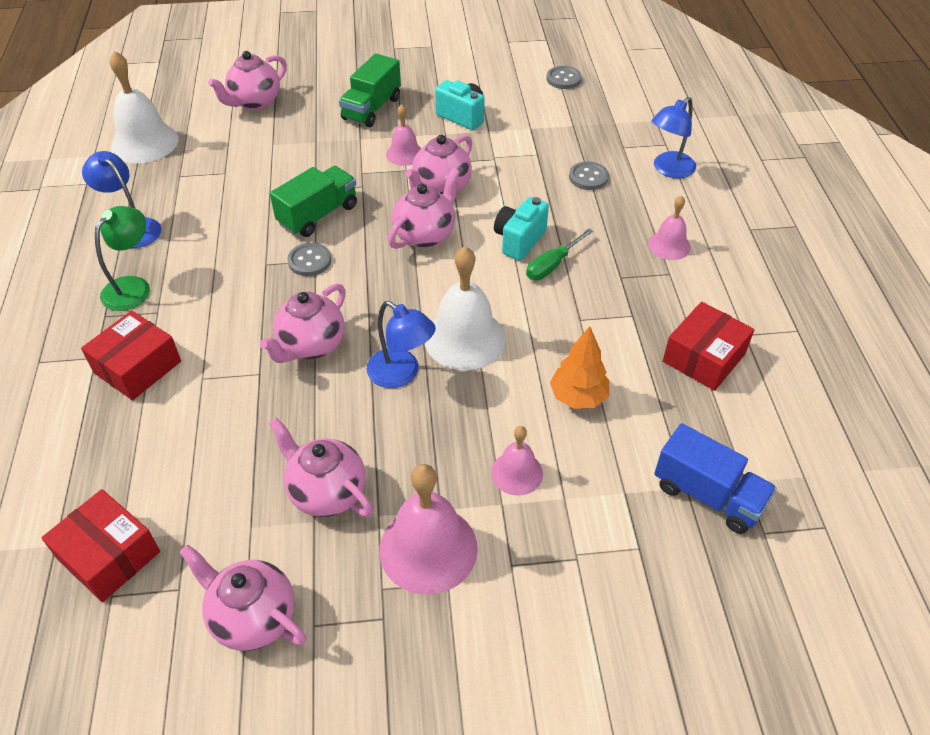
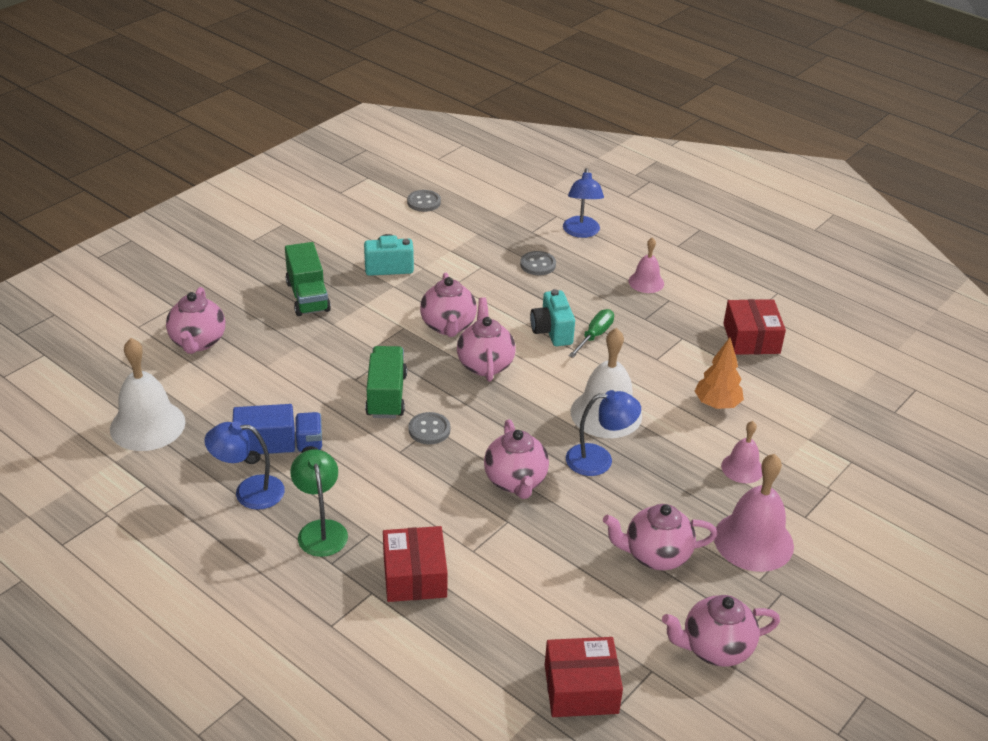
camera: 45 degrees left, 10 degrees down
pink bell [386,104,421,166] -> none
green screwdriver [526,229,593,280] -> green screwdriver turned 150 degrees counterclockwise [568,309,614,358]
blue truck [654,423,777,534] -> blue truck moved to [233,404,322,464]

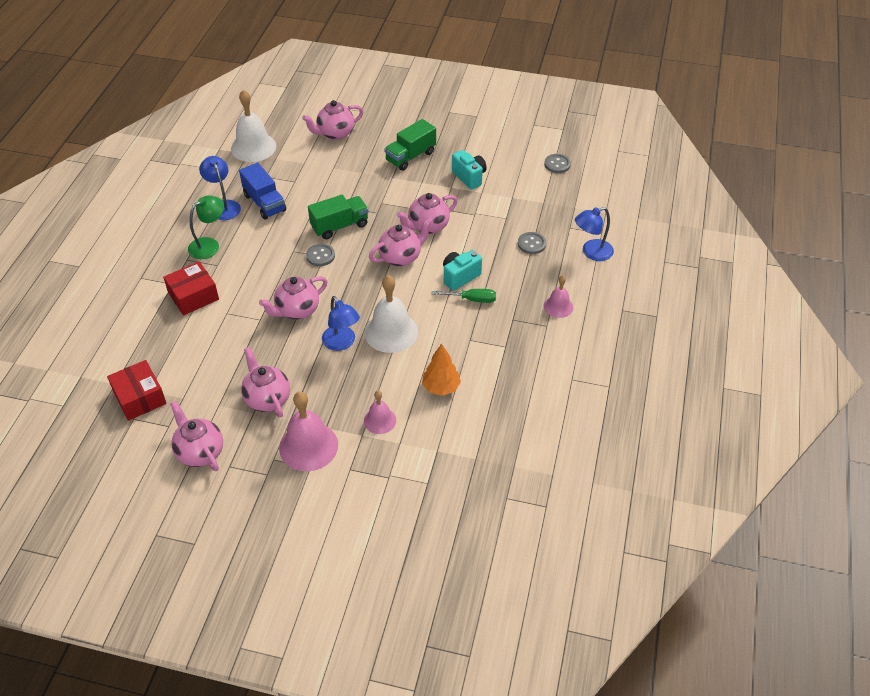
camera: 65 degrees right, 10 degrees up
red box [723,299,786,355] -> none

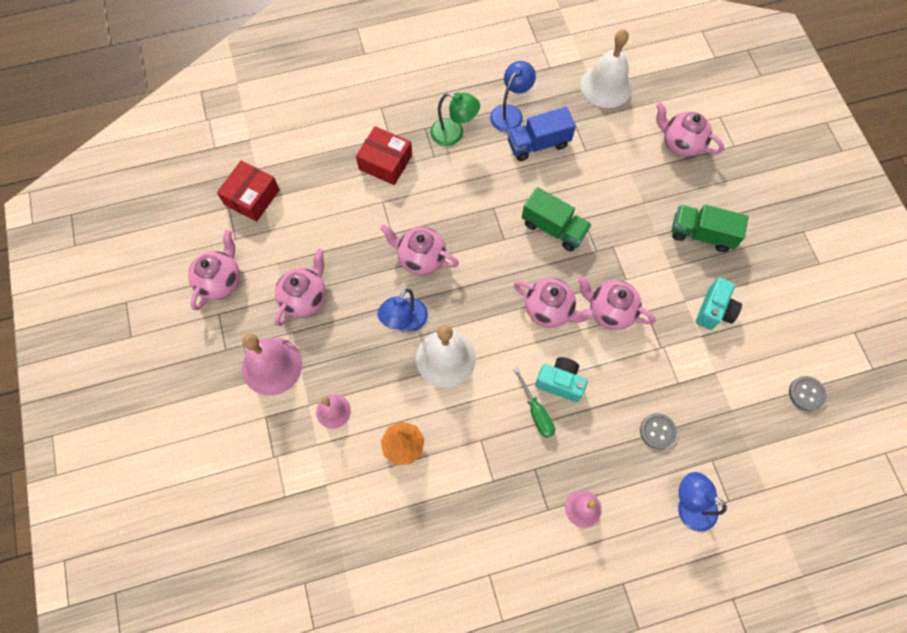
camera: 60 degrees right, 20 degrees up
blue truck [239,163,286,219] -> blue truck turned 45 degrees clockwise [507,107,576,161]
grey button [306,244,335,266] -> none

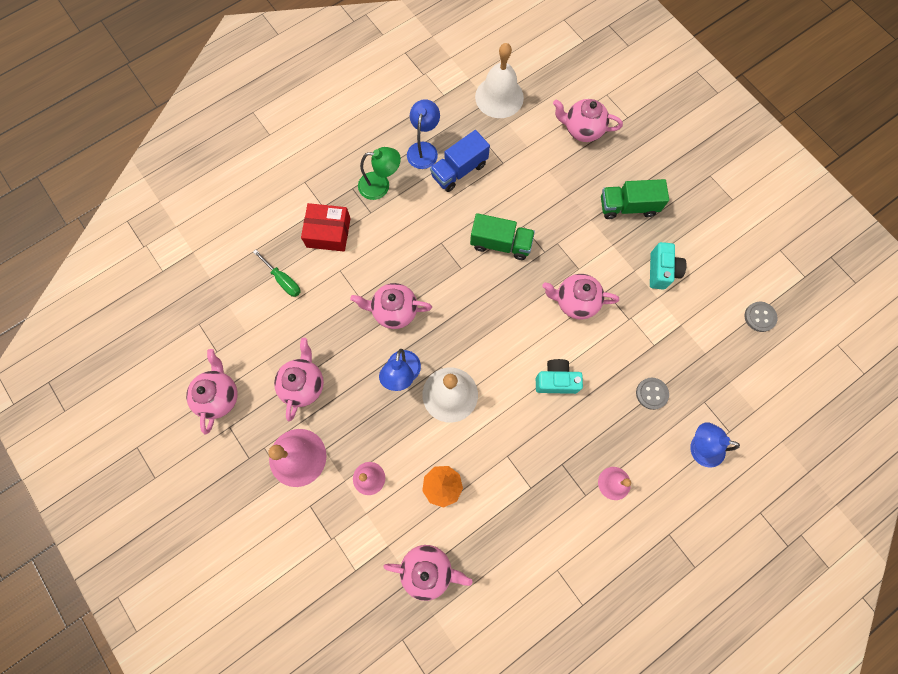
camera: 20 degrees left, 5 degrees up
red box [217,161,280,222] -> none
green screwdriver [513,367,555,438] -> green screwdriver moved to [253,249,300,297]
pink teapot [514,278,596,328] -> pink teapot moved to [383,545,472,601]

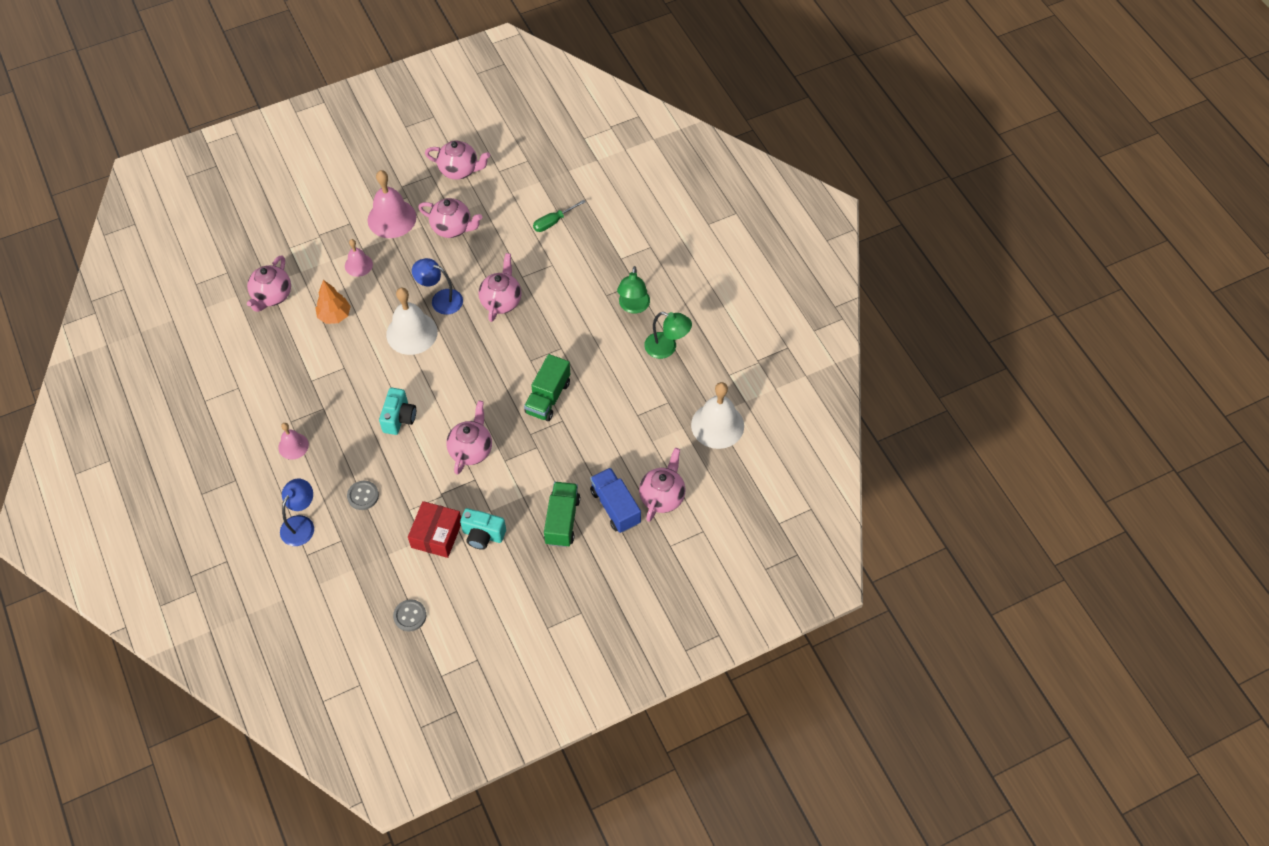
camera: 100 degrees right, 15 degrees down
red box [301,203,351,252] -> red box moved to [408,501,461,558]
blue lamp [407,99,440,169] -> green lamp [644,312,692,359]
blue truck [430,130,490,192] -> blue truck moved to [590,468,641,533]

